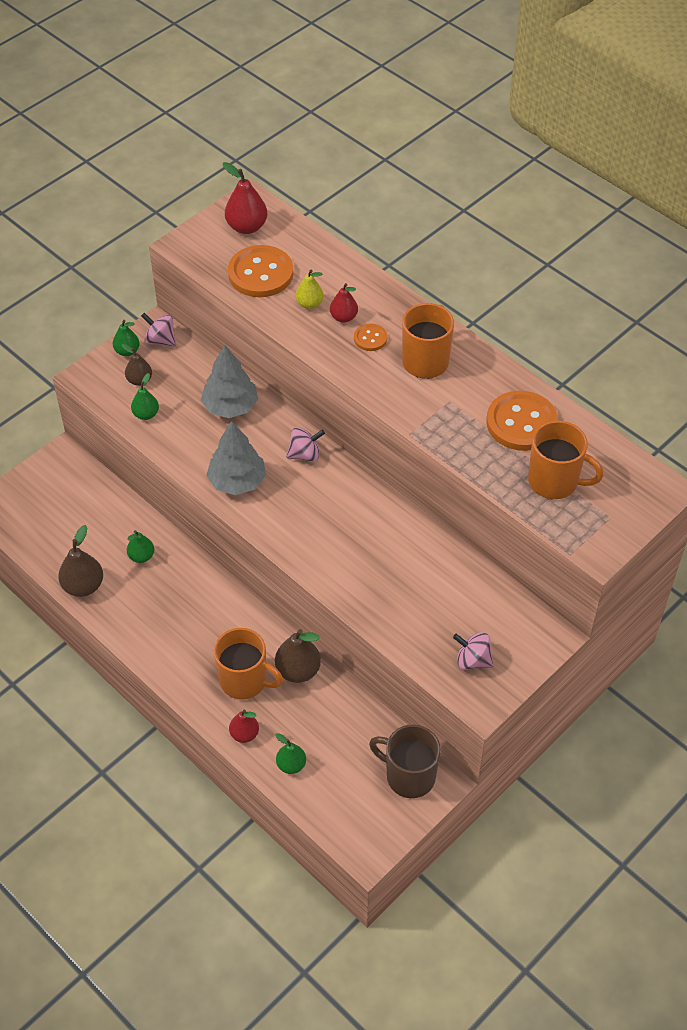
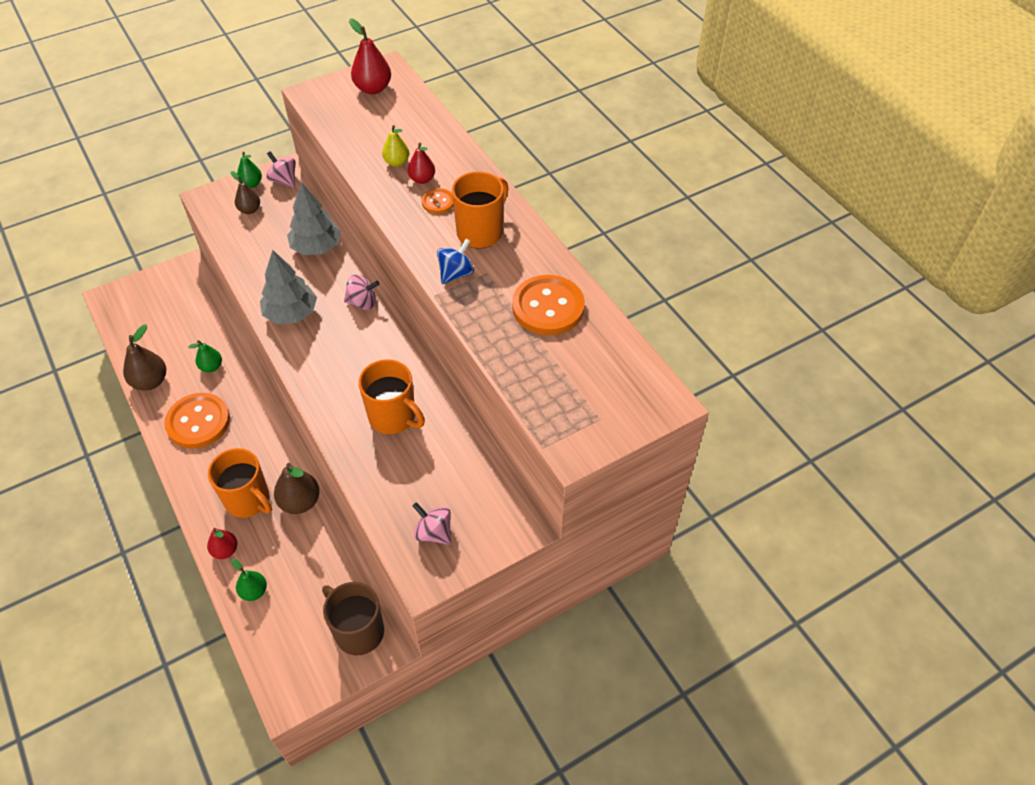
camera: 15 degrees right, 0 degrees up
green pear [131,373,159,420] -> none
orange button [228,245,293,297] -> orange button moved to [164,393,230,449]
orange mug [528,421,604,499] -> orange mug moved to [358,359,425,434]
none -> blue spinning top [437,239,474,284]

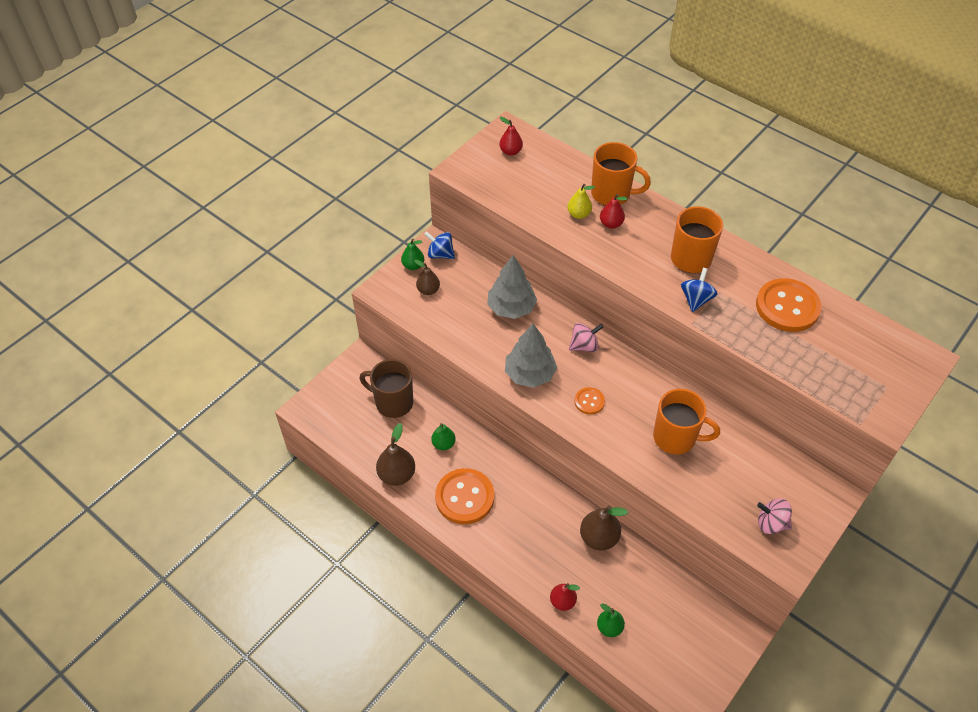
camera: 20 degrees left, 0 degrees up
orange mug [208,448,272,518] -> orange mug moved to [591,142,651,206]
pink spinning top [266,151,296,188] -> blue spinning top [424,231,455,259]
brown mug [322,582,384,655] -> brown mug moved to [359,359,413,418]
red pear [349,18,391,94] -> red pear [499,117,523,156], size x0.63
orange button [422,188,453,214] -> orange button moved to [575,387,605,415]

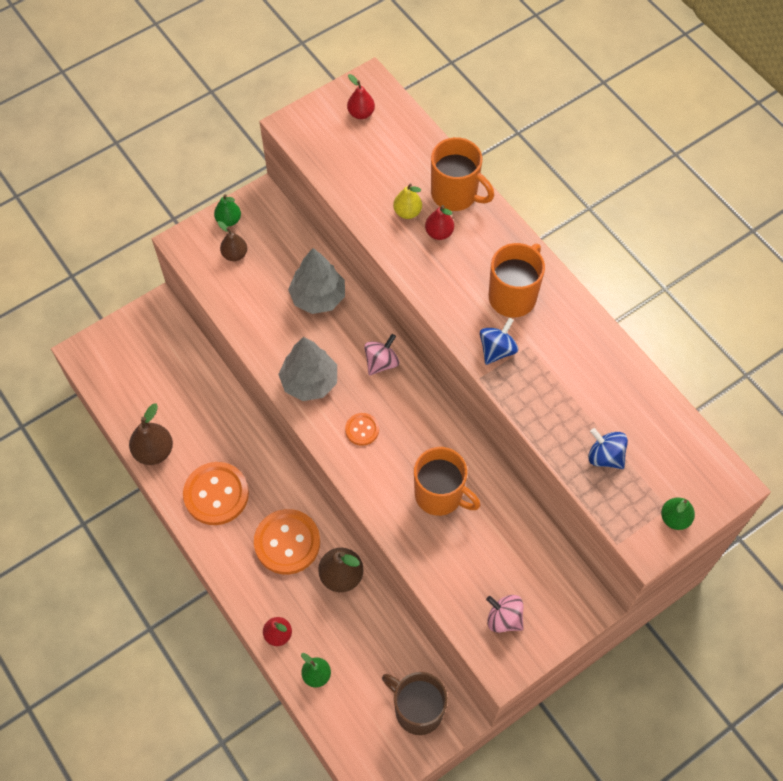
camera: 15 degrees right, 10 degrees up
brown mug [359,359,413,418] -> brown mug moved to [382,672,448,735]
blue spinning top [424,231,455,259] -> blue spinning top moved to [588,428,628,469]
green pear [431,423,456,450] -> green pear moved to [661,498,695,530]
pink spinning top [569,323,603,352] -> pink spinning top turned 45 degrees counterclockwise [364,334,399,375]
orange button [756,278,821,332] -> orange button moved to [254,509,320,575]

